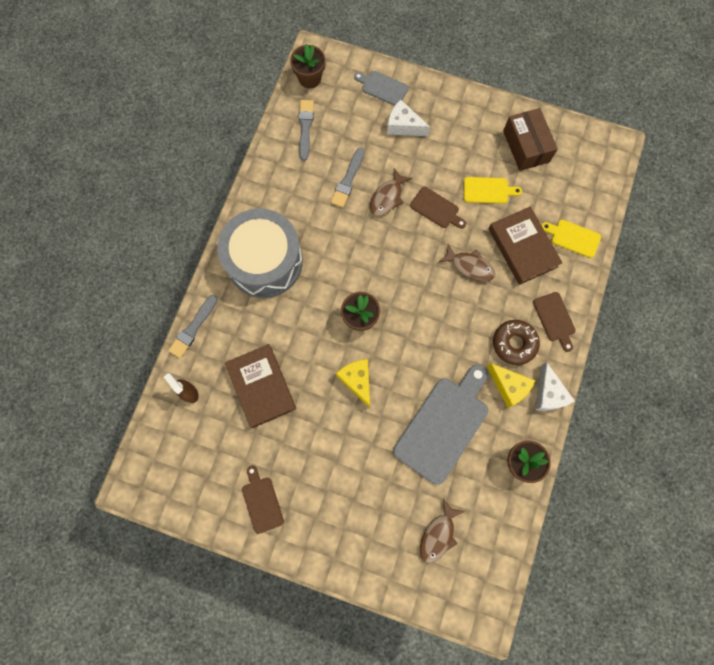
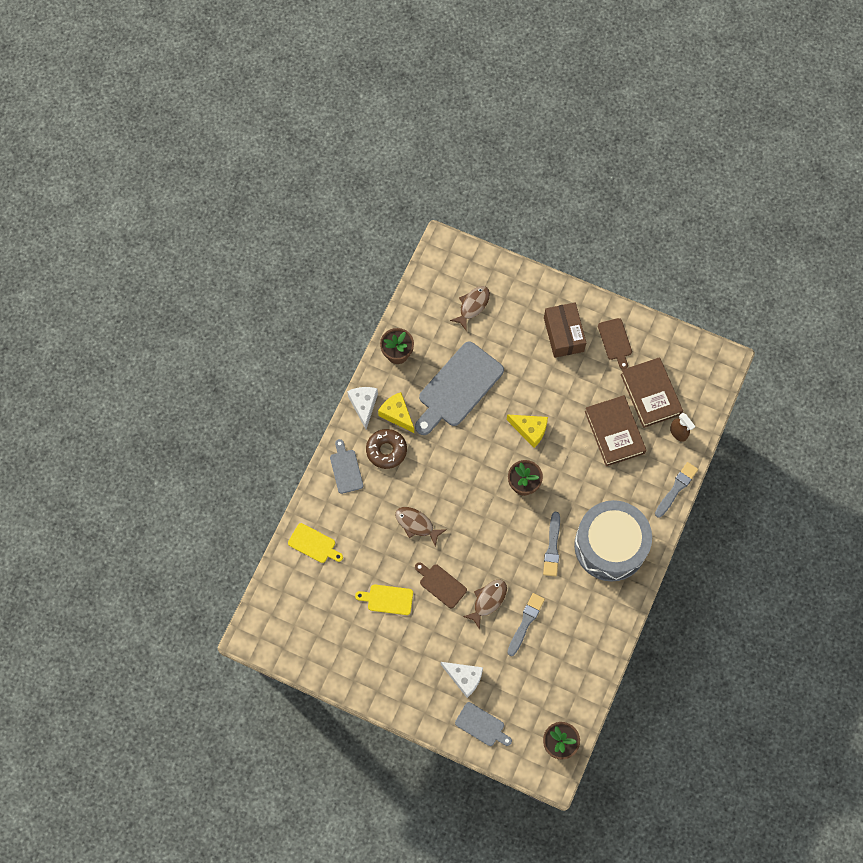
camera: 175 degrees left, 5 degrees down
grey brush [299,100,314,161] -> grey brush moved to [543,512,560,577]
yellow cheese [336,359,370,408] -> yellow cheese turned 45 degrees counterclockwise [507,414,548,448]
brown book [489,206,563,285] -> brown book moved to [620,357,683,428]
brown box [503,108,558,171] -> brown box moved to [544,302,586,358]
brown cutting board [533,292,576,352] -> grey cutting board [330,439,363,494]

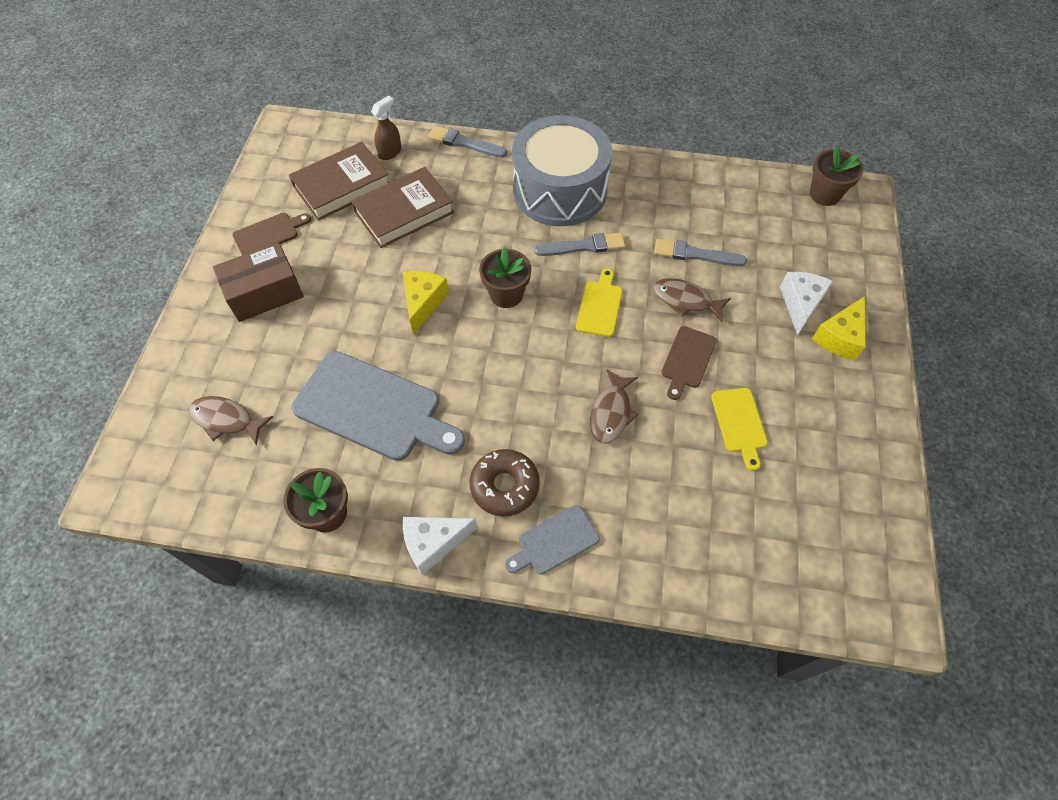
camera: 105 degrees left, 10 degrees down
yellow cutting board [288,523,343,563] -> yellow cutting board moved to [576,268,622,337]
yellow cheese [378,392,414,433] -> yellow cheese moved to [812,296,866,360]
grey cutting board [455,702,512,746] -> none

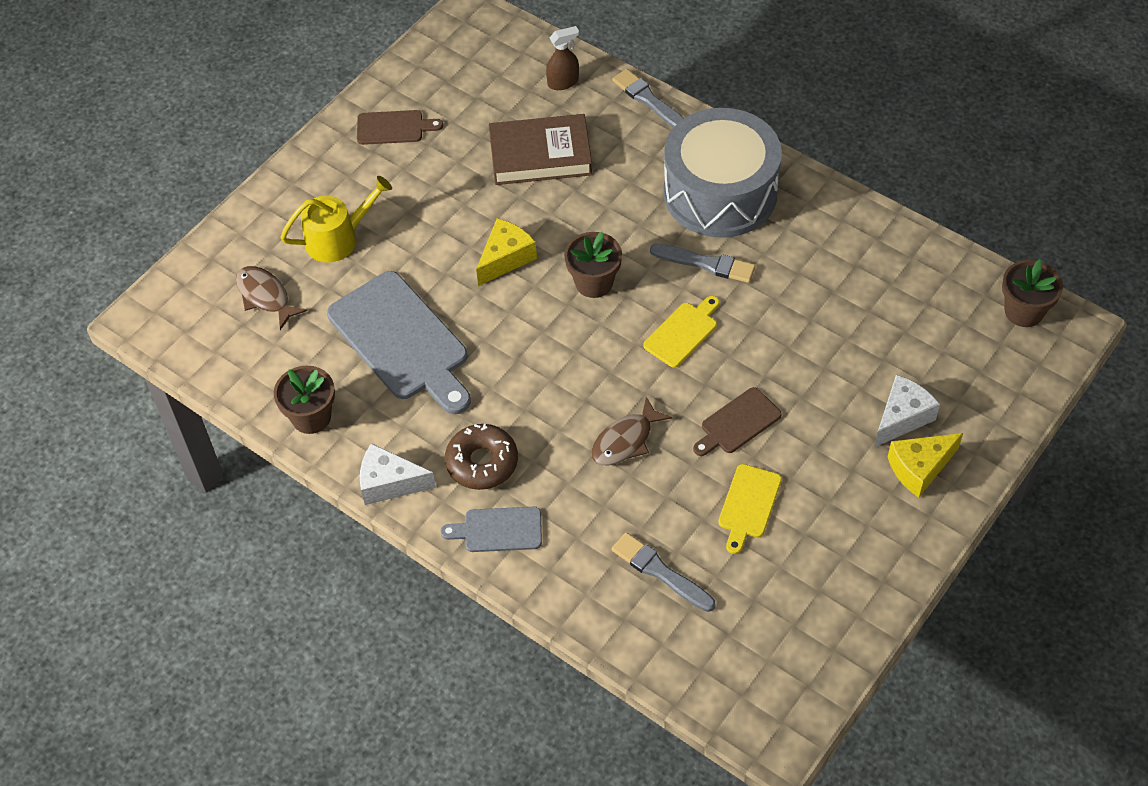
camera: 30 degrees right, 5 degrees down
brown box [213,242,304,322] -> none
brown book [289,142,389,221] -> none
brown fish [653,278,731,322] -> none
grey brush [654,239,747,266] -> grey brush moved to [612,532,715,612]
none -> yellow watering can [280,176,392,263]

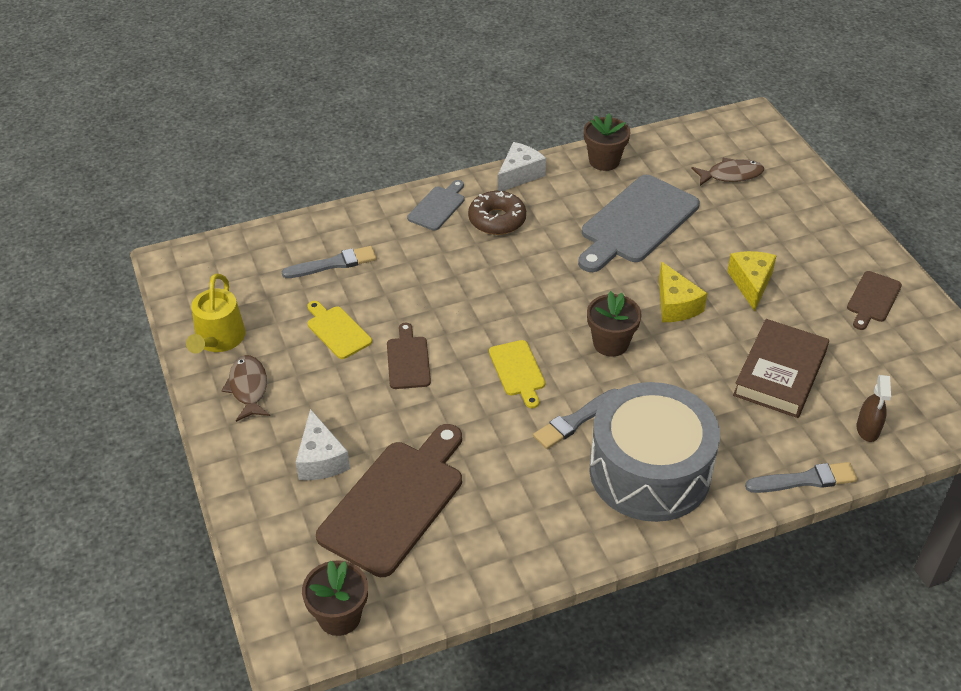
camera: 120 degrees right, 10 degrees down
yellow watering can [280,176,392,263] -> yellow watering can moved to [186,274,246,354]
grey cutting board [327,271,471,414] -> grey cutting board turned 45 degrees counterclockwise [578,175,700,272]
brown fish [591,397,672,465] -> brown fish moved to [221,355,270,422]
yellow cheese [888,433,963,498] -> yellow cheese moved to [727,251,777,311]
none -> brown cutting board [316,424,462,577]

